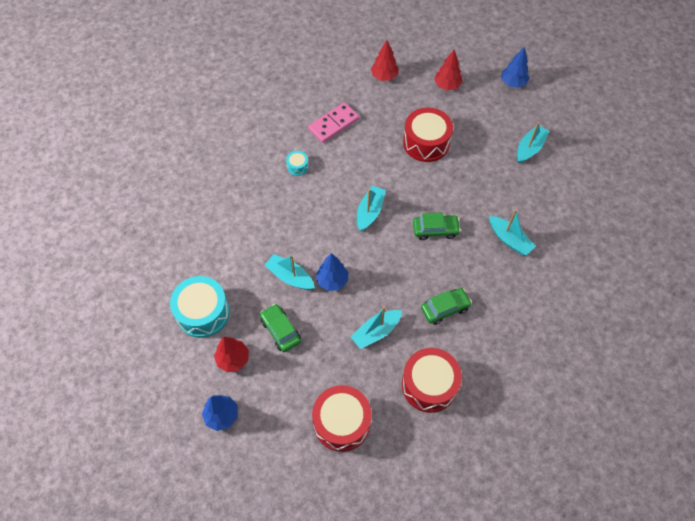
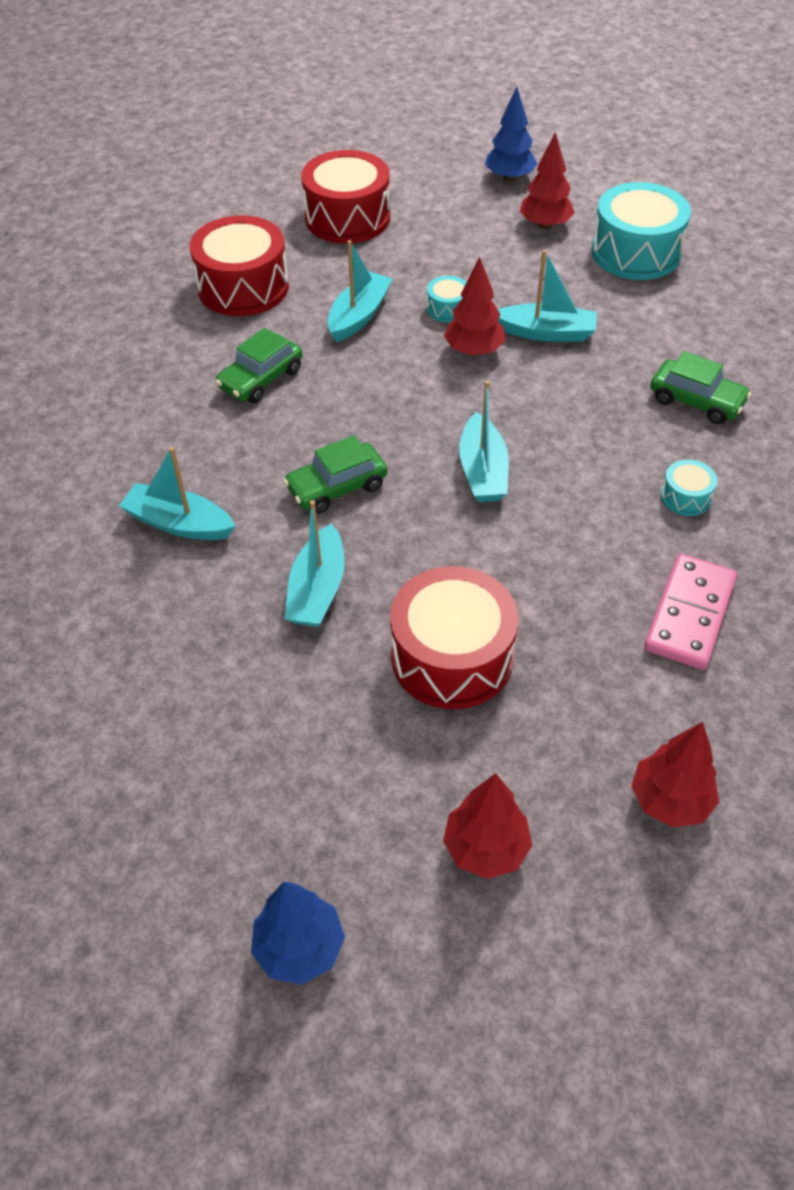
camera: 155 degrees right, 10 degrees down
green car [260,304,301,352] -> green car moved to [650,351,751,424]
blue tree [316,253,349,291] -> red tree [444,257,505,356]
turquoise boat [517,122,550,164] -> turquoise boat moved to [285,500,345,627]
none -> turquoise drum [427,276,466,323]

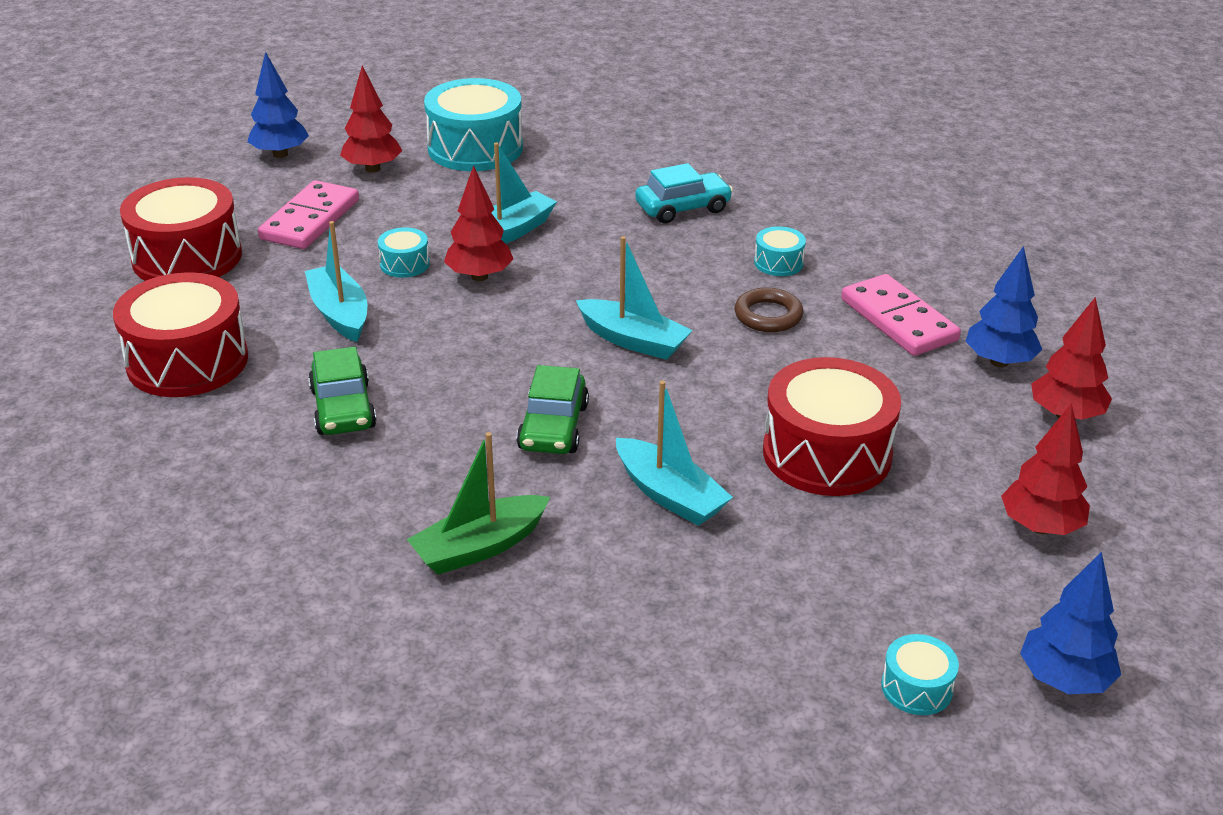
camera: 55 degrees left, 15 degrees down
turquoise boat [119,447,235,540] -> green boat [407,432,550,575]
green car [650,351,751,424] -> turquoise car [635,163,733,223]
none -> pink domino [258,180,359,249]
none -> brown ring [735,288,803,332]
none -> turquoise drum [881,634,959,715]
none -> blue tree [966,246,1042,367]

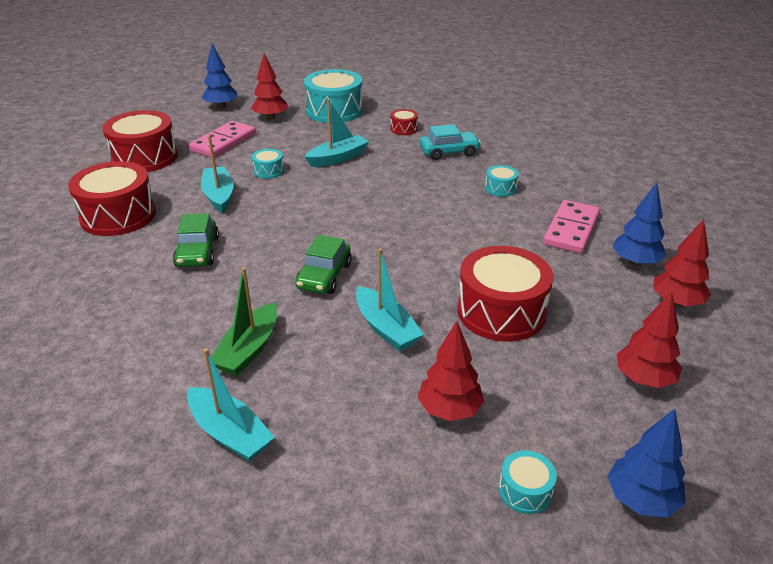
camera: 10 degrees right, 0 degrees up
green boat [407,432,550,575] -> green boat turned 45 degrees counterclockwise [211,267,277,376]
red tree [444,165,513,281] -> red tree moved to [418,321,485,421]
turquoise boat [576,236,693,360] -> turquoise boat moved to [187,348,275,461]
brown ring [735,288,803,332] -> none
pink domino [841,274,961,356] -> pink domino turned 45 degrees clockwise [543,200,600,253]
none -> red drum [390,109,418,135]

